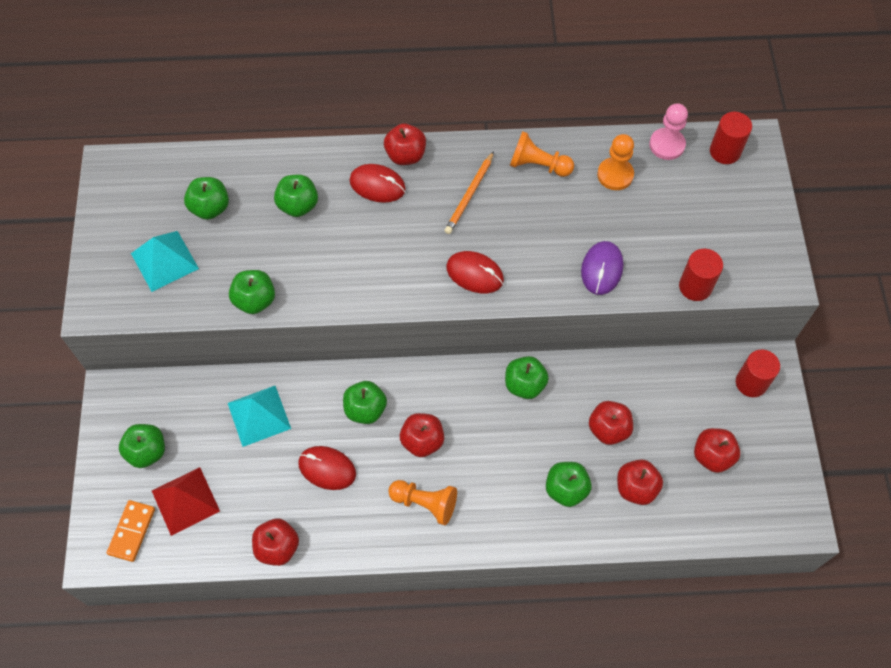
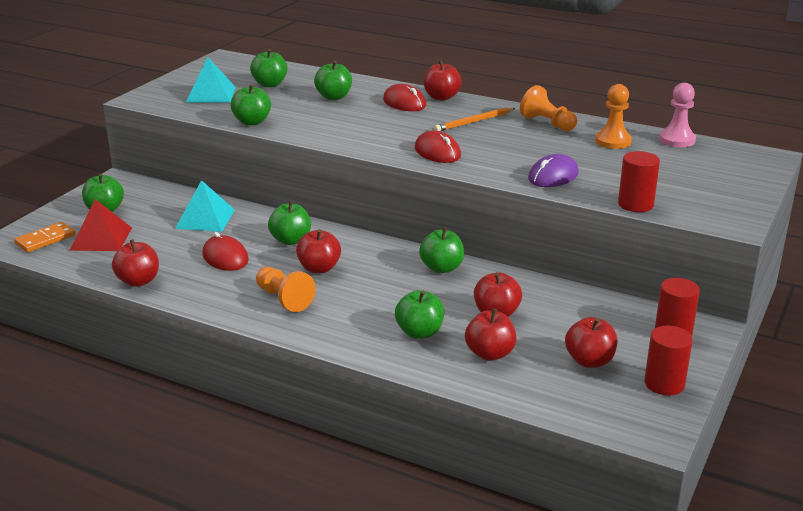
camera: 30 degrees right, 35 degrees down
red cylinder [710,112,752,164] -> red cylinder moved to [644,326,693,395]

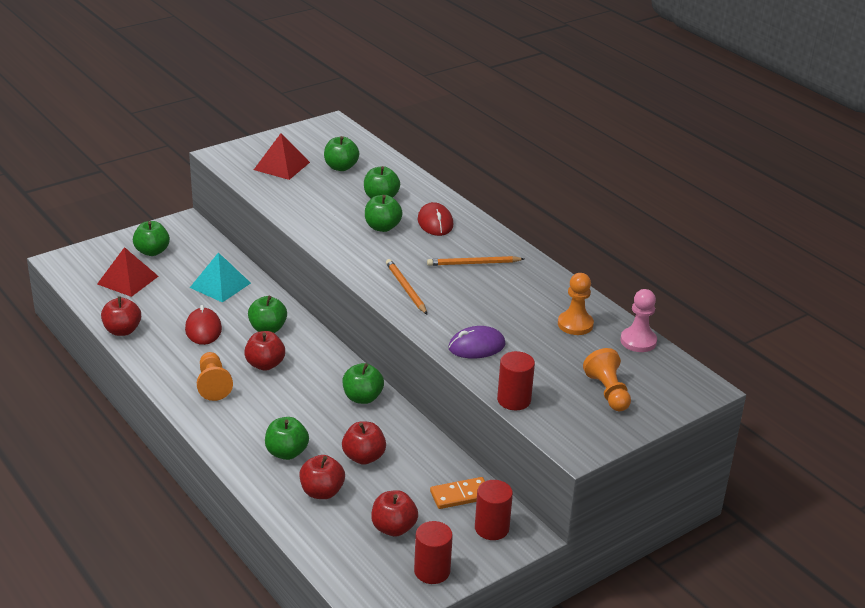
camera: 25 degrees right, 5 degrees up
orange domino [14,222,75,252] -> orange domino moved to [430,477,485,509]
turquoise pyramid [186,57,236,103] -> red pyramid [254,133,310,180]
green apple [230,84,271,126] -> green apple moved to [365,195,403,232]
red mouse [415,130,461,163] -> orange pencil [386,259,427,314]
red apple [424,60,462,100] -> none
orange pawn [520,85,577,131] -> orange pawn moved to [583,348,631,411]

